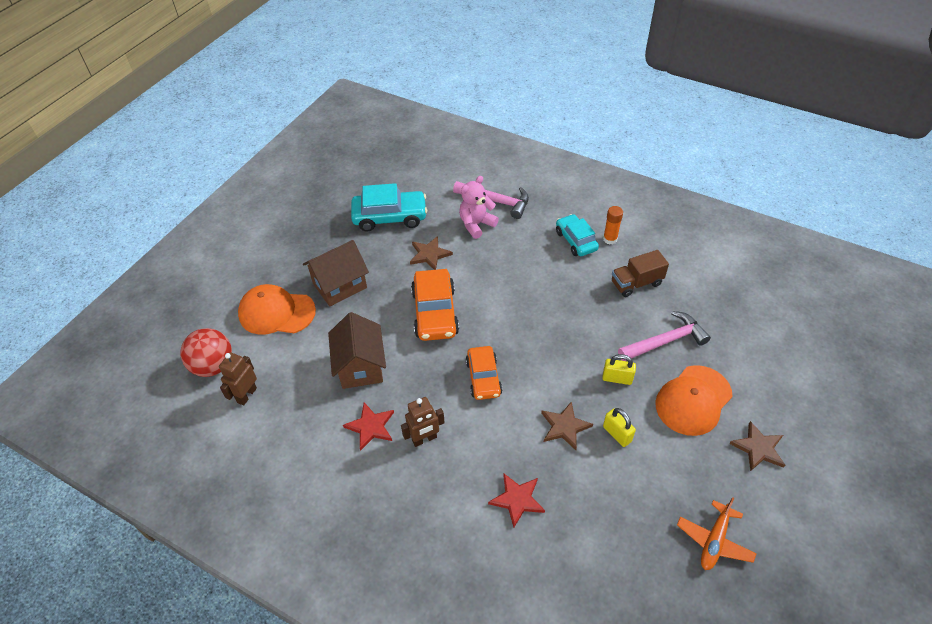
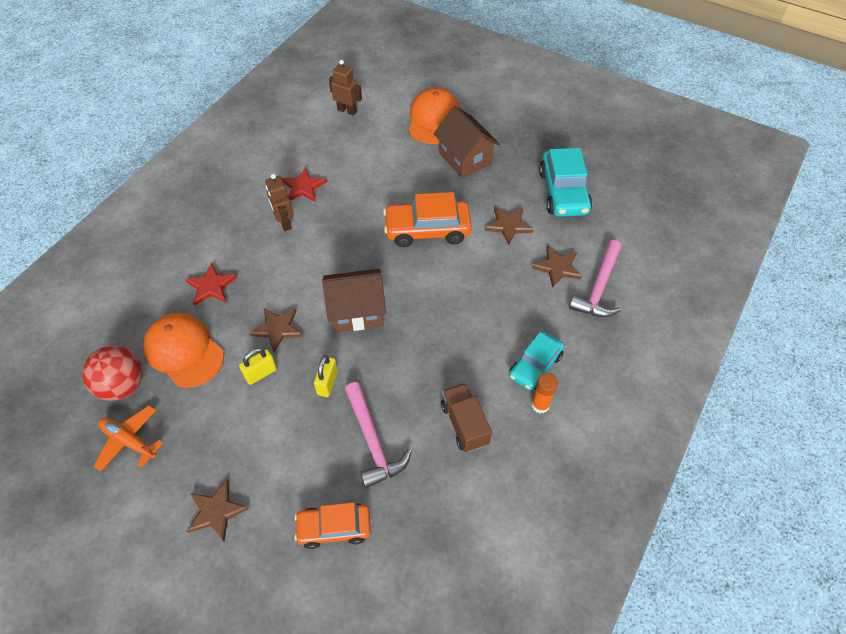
camera: 90 degrees right, 5 degrees up
red ball [180,328,232,377] -> red ball moved to [82,345,143,401]
brown house [328,312,386,389] -> brown house moved to [322,269,386,332]
pink teddy bear [459,176,499,239] -> brown star [532,246,582,288]
orange car [466,346,502,400] -> orange car moved to [294,502,371,549]
turquoise car [556,214,599,256] -> turquoise car turned 150 degrees clockwise [509,332,564,391]
orange cap [655,365,733,436] -> orange cap moved to [143,313,224,388]

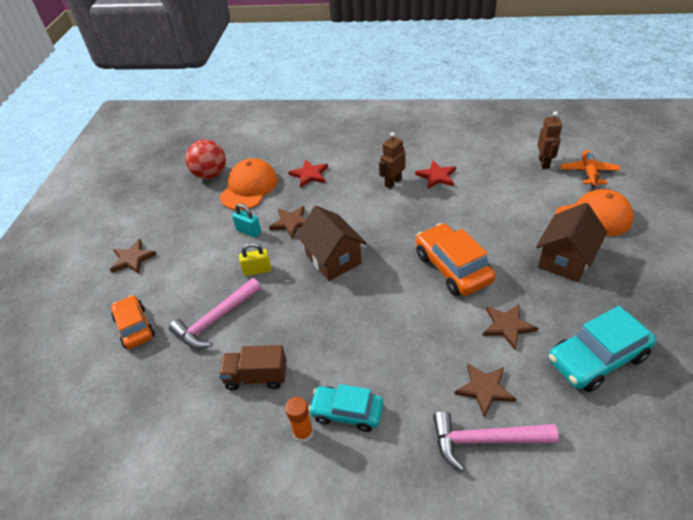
camera: 70 degrees right, 10 degrees down
orange plane [94,406,164,471] -> orange plane moved to [560,150,621,187]
yellow padlock [239,348,277,385] -> turquoise padlock [232,203,261,238]
brown truck [441,383,492,452] -> brown truck turned 135 degrees counterclockwise [218,345,287,390]

